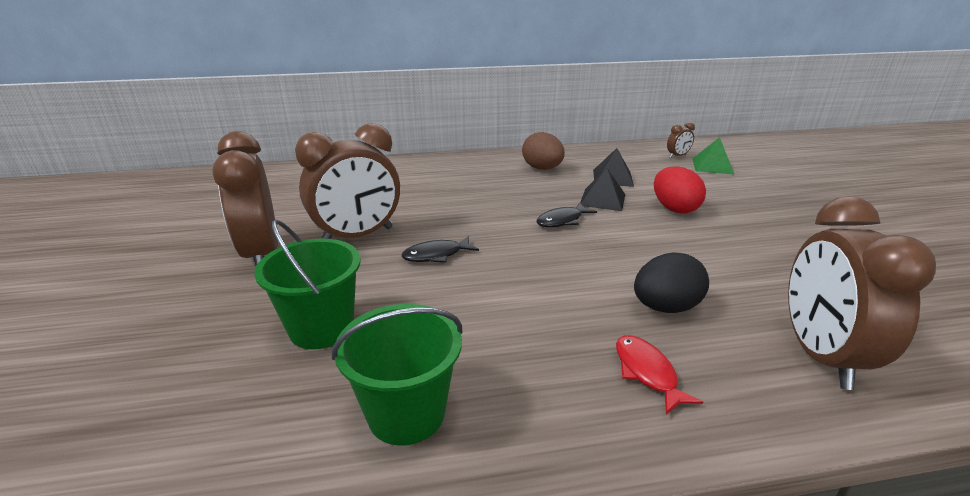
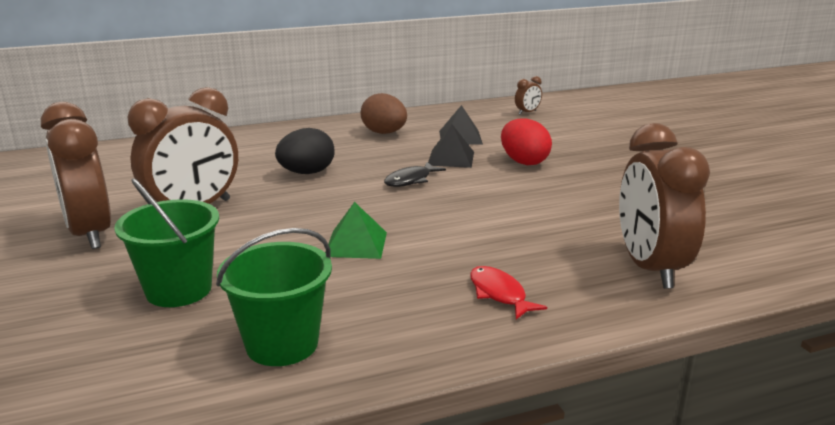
camera: 10 degrees left, 5 degrees down
black fish [401,236,479,263] -> none
black egg [634,252,709,313] -> black egg moved to [275,128,335,174]
green pyramid [692,137,734,174] -> green pyramid moved to [325,202,387,259]

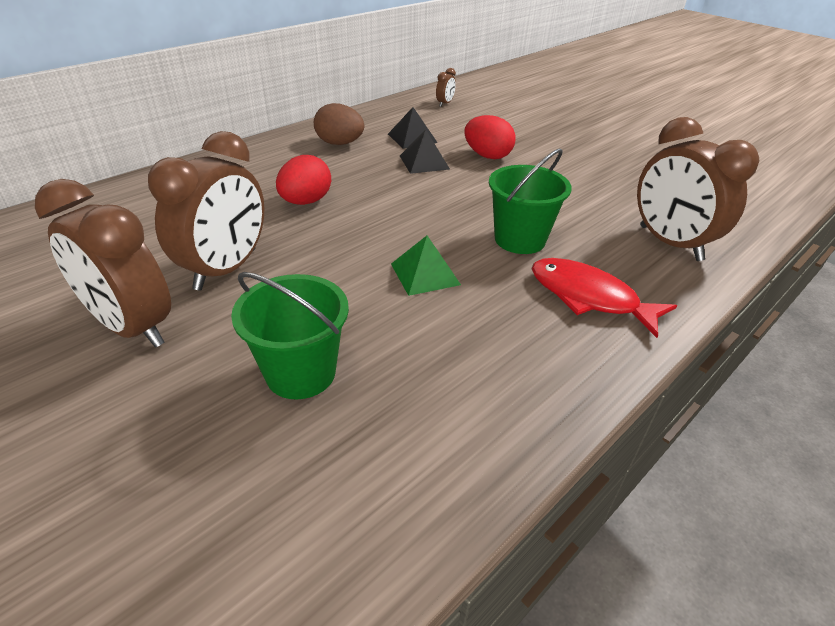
camera: 25 degrees left, 15 degrees up
green bucket [216,228,332,366] -> green bucket moved to [489,149,572,254]
black egg [275,128,335,174] -> red egg [276,155,331,205]
black fish [384,162,446,187] -> none
red fish [470,266,547,319] -> red fish [531,258,677,338], size x1.64

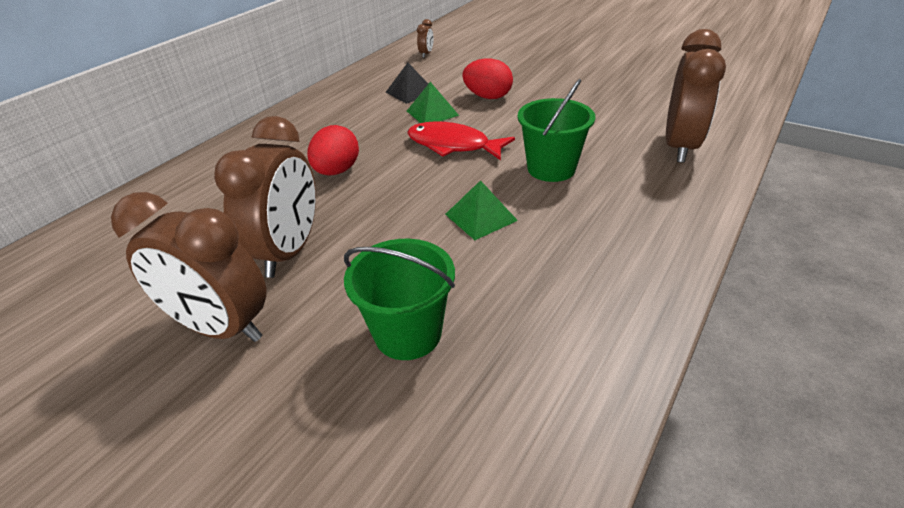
camera: 10 degrees left, 0 degrees up
brown egg [314,103,364,145] -> none
black pyramid [400,129,450,174] -> green pyramid [407,82,459,123]
red fish [531,258,677,338] -> red fish moved to [407,121,515,160]
brown clock [637,117,760,261] -> brown clock turned 120 degrees counterclockwise [666,29,726,163]

